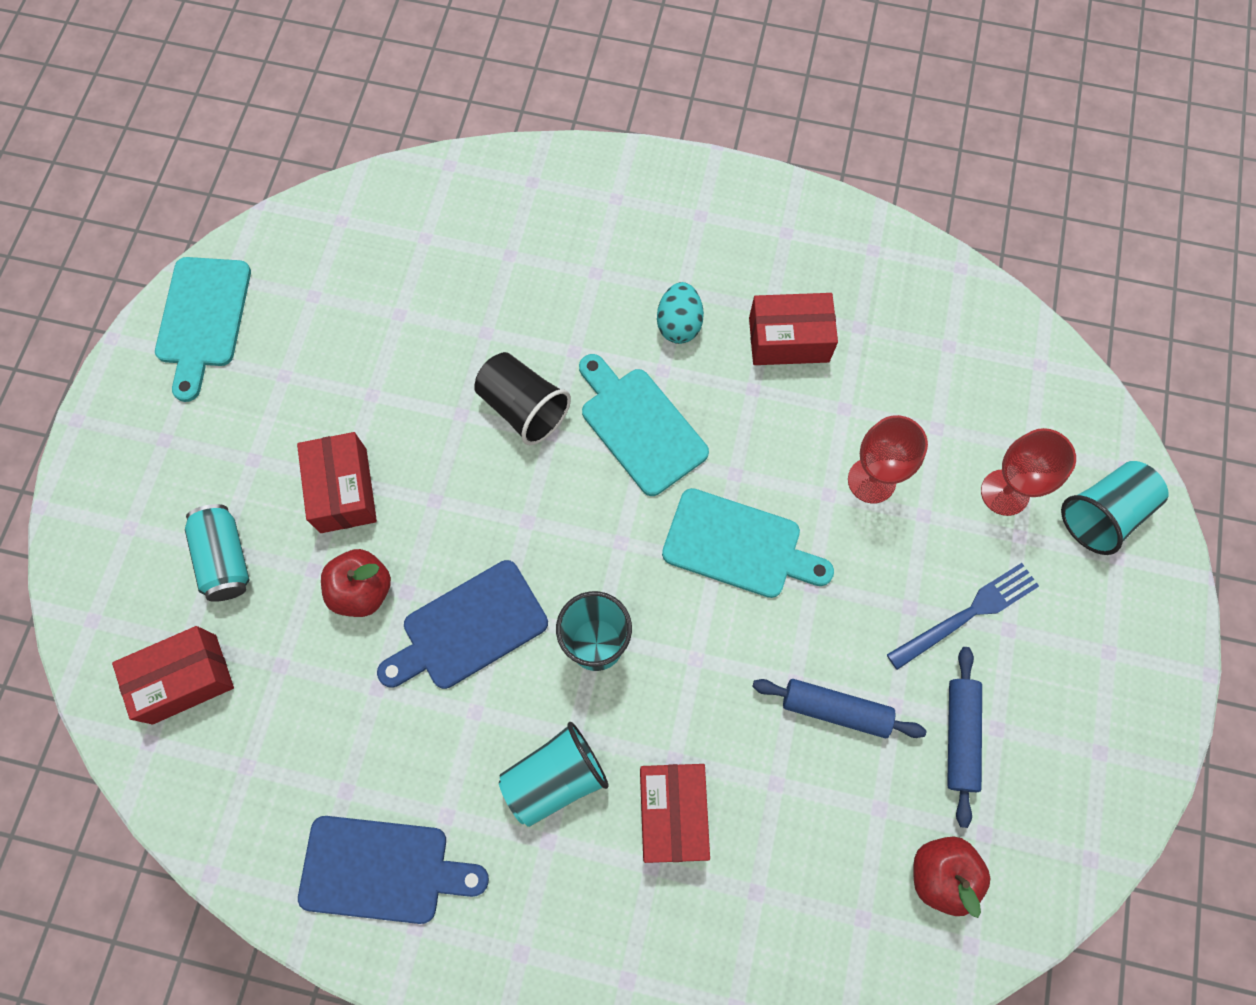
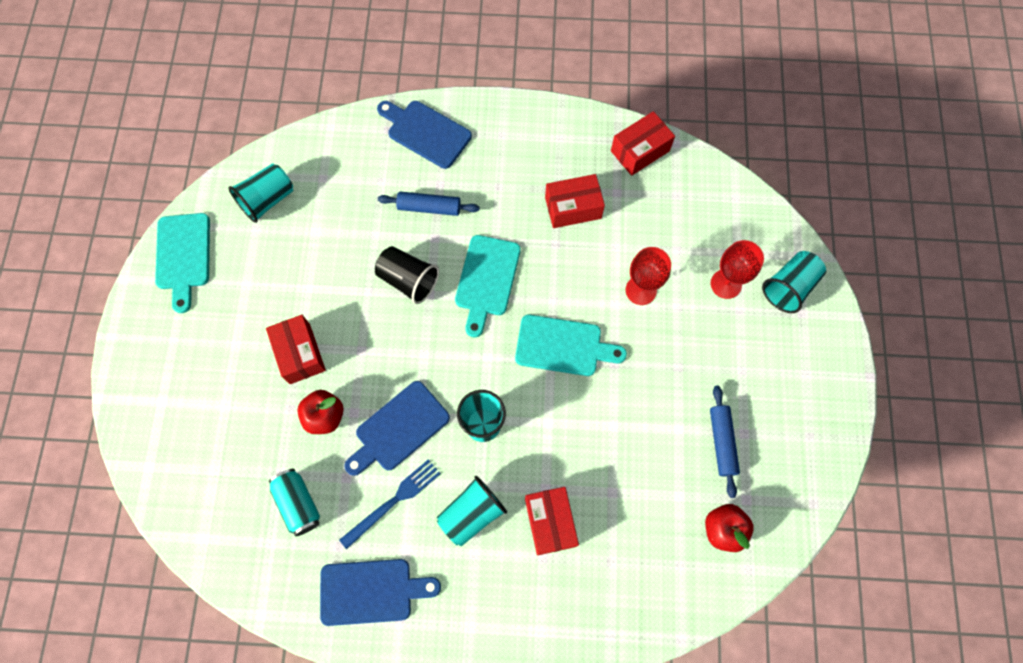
camera: 10 degrees left, 0 degrees up
red box [112,626,234,725] -> red box moved to [611,111,675,176]
turquoise can [185,504,250,602] -> turquoise can moved to [269,469,320,536]
turquoise cutting board [579,354,709,496] -> turquoise cutting board turned 120 degrees counterclockwise [455,235,521,337]
turquoise egg [657,282,704,344] -> none
blue rolling pin [752,679,926,738] -> blue rolling pin moved to [378,192,480,216]
blue fork [887,563,1039,670] -> blue fork moved to [339,459,440,549]
none -> turquoise cup [228,164,293,223]
none -> blue cutting board [377,101,472,169]

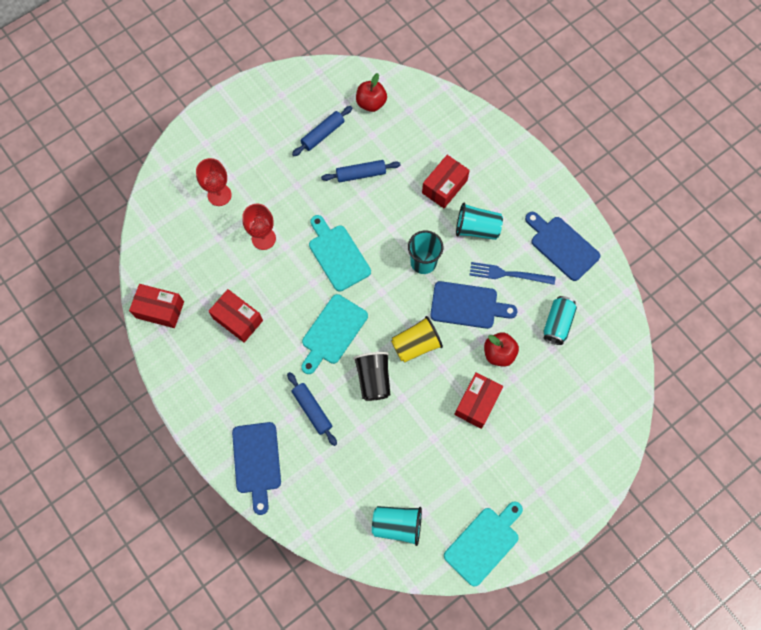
camera: 130 degrees left, 0 degrees up
turquoise cutting board [455,235,521,337] -> turquoise cutting board turned 150 degrees clockwise [301,294,368,374]
turquoise cup [762,251,826,313] -> none
none -> blue rolling pin [321,160,401,183]
none -> yellow cup [391,316,443,363]

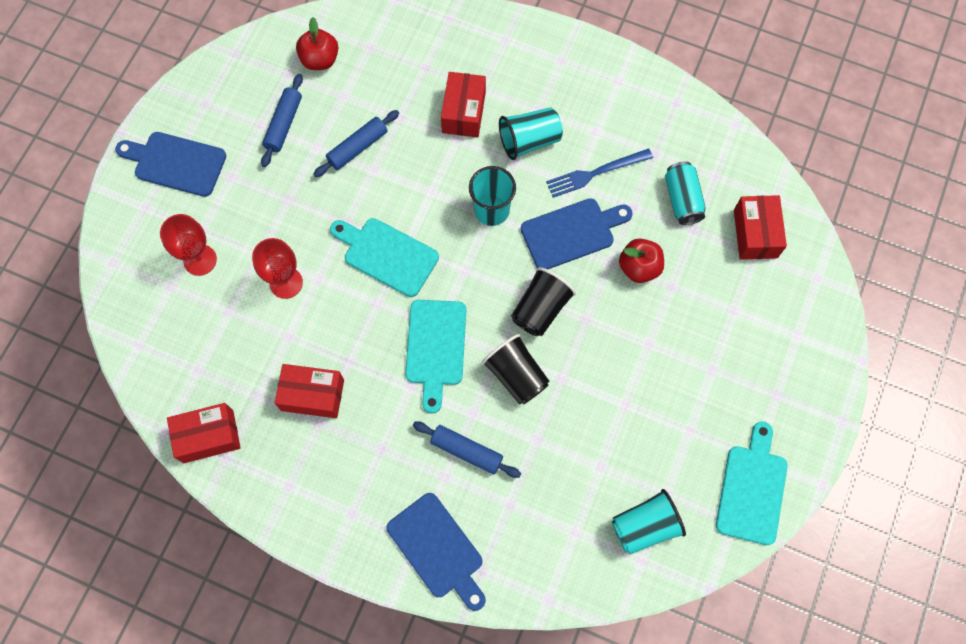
camera: 30 degrees left, 0 degrees up
yellow cup [391,316,443,363] -> black cup [511,267,576,336]
red box [454,372,503,429] -> red box moved to [734,195,787,260]
blue cutting board [525,212,601,281] -> blue cutting board moved to [115,132,226,197]

